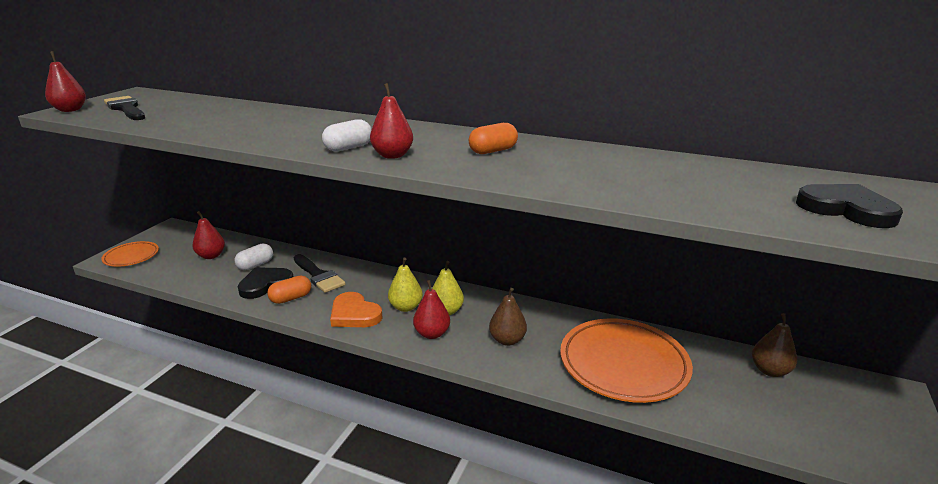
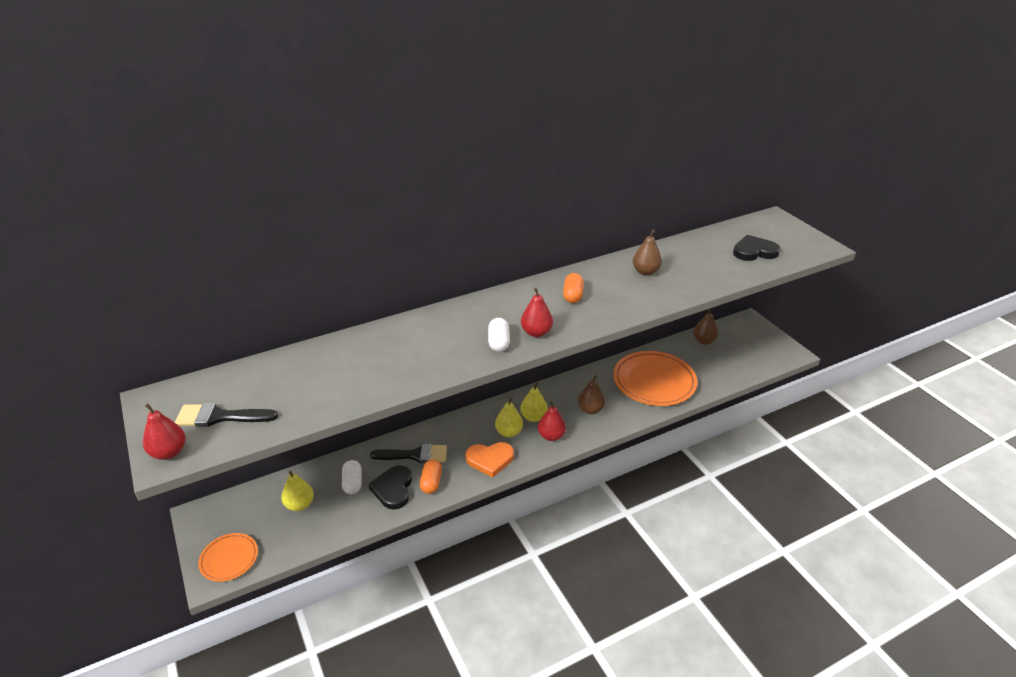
camera: 50 degrees left, 10 degrees up
red pear [192,211,225,259] -> yellow pear [281,471,314,511]
none -> brown pear [633,229,662,276]

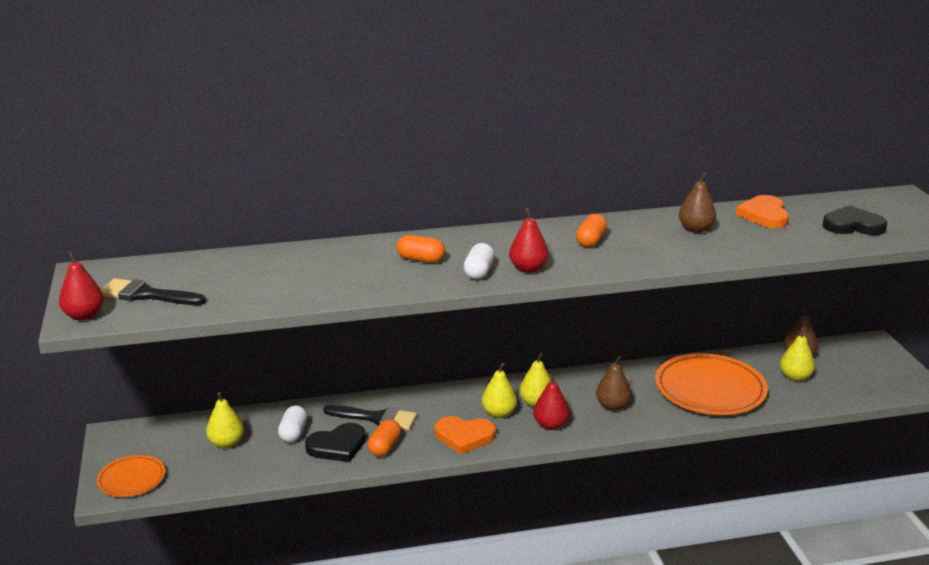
camera: 15 degrees right, 10 degrees down
black heart [368,465,412,510] -> black heart turned 135 degrees counterclockwise [305,423,366,462]
none -> orange capsule [397,235,445,263]
none -> orange heart [736,195,789,228]
none -> yellow pear [780,327,815,382]

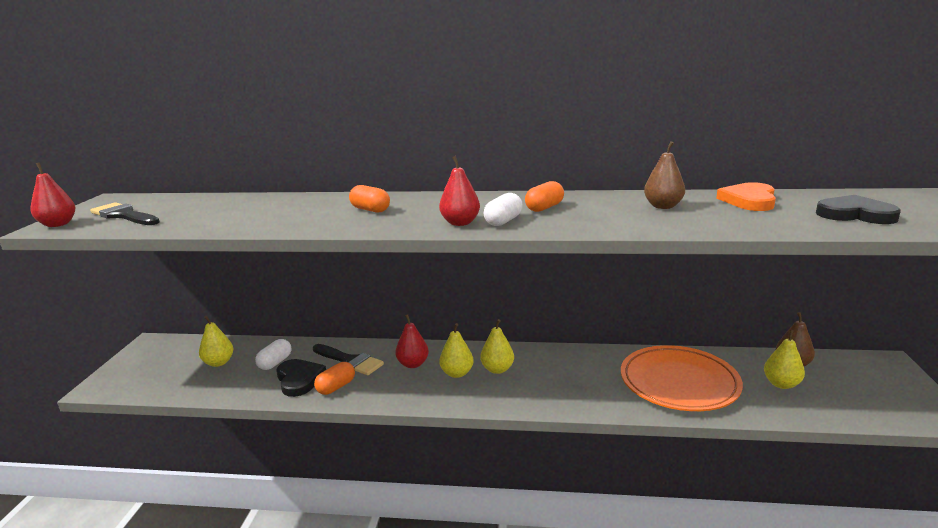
camera: 20 degrees right, 5 degrees down
orange plate [97,455,165,497] -> none
black heart [305,423,366,462] -> black heart turned 105 degrees counterclockwise [276,359,326,397]
orange heart [435,416,496,454] -> none
white capsule [463,243,495,279] -> white capsule moved to [484,193,523,226]
red pear [533,373,570,430] -> red pear moved to [395,314,429,368]
brown pear [596,356,631,411] -> none

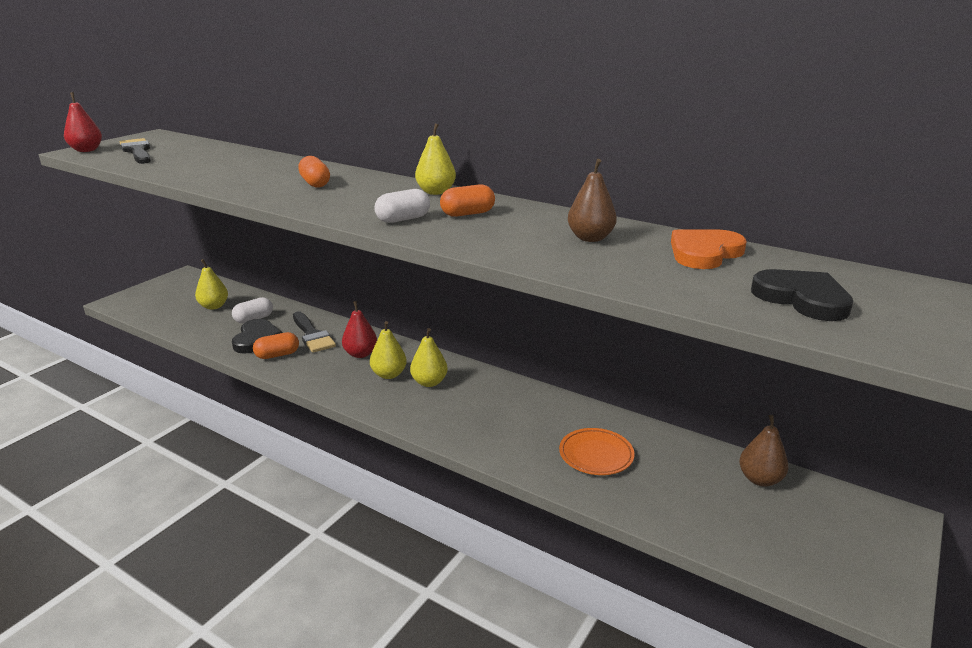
camera: 25 degrees right, 5 degrees up
red pear [439,156,480,226] -> none
orange plate [621,345,743,411] -> orange plate [559,428,635,475], size x0.53
yellow pear [764,330,805,389] -> yellow pear moved to [415,123,456,195]

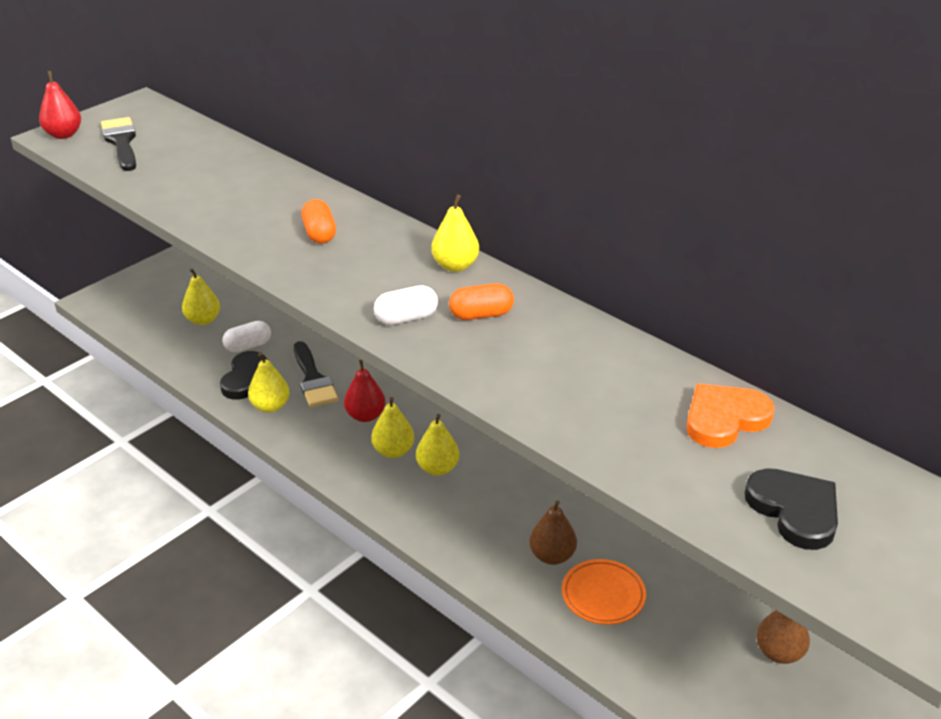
camera: 10 degrees right, 10 degrees up
orange capsule [253,332,299,359] -> yellow pear [248,352,290,413]
brown pear [568,159,617,242] -> brown pear moved to [529,500,577,565]

